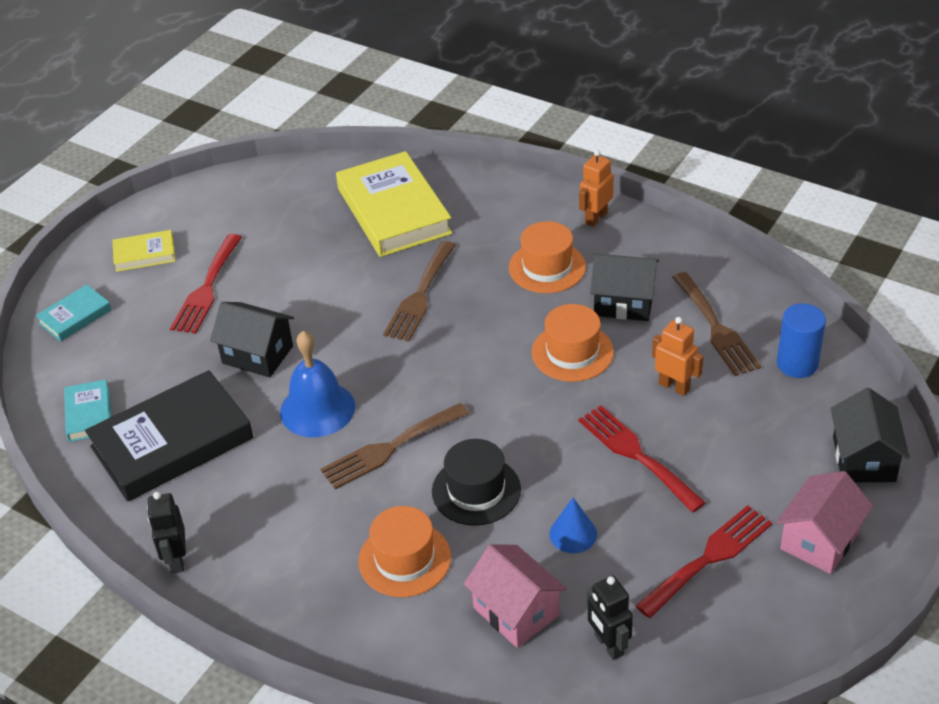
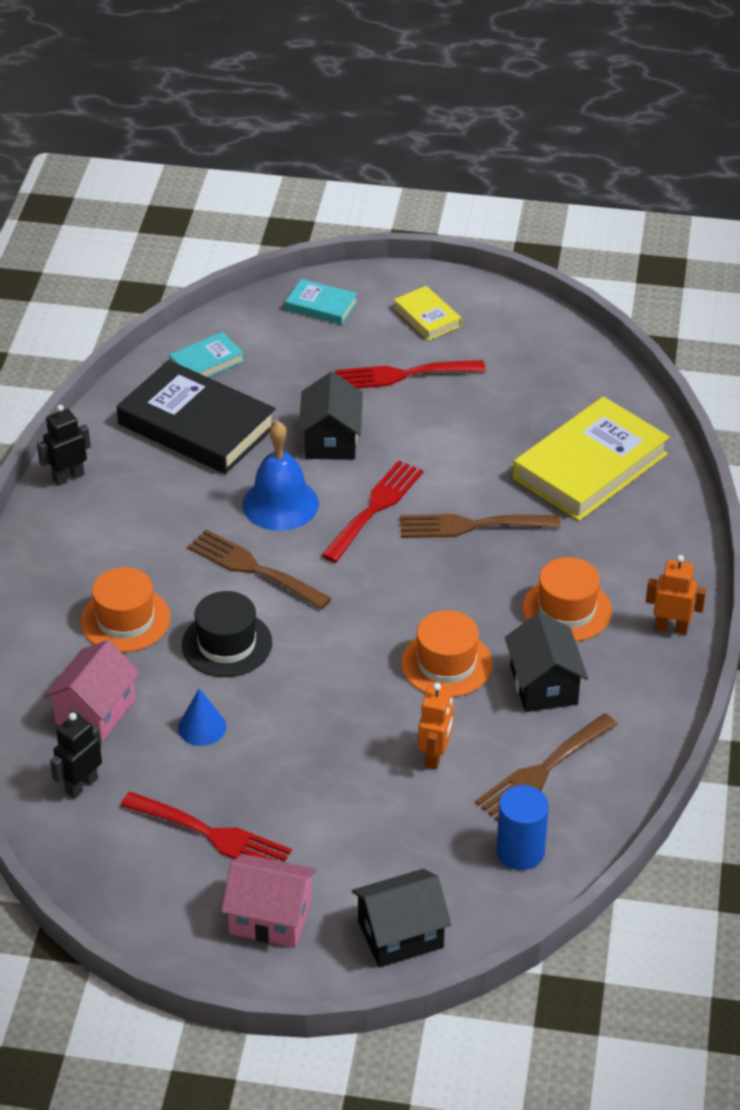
camera: 65 degrees right, 0 degrees up
red fork [578,406,706,512] -> red fork moved to [321,460,423,563]

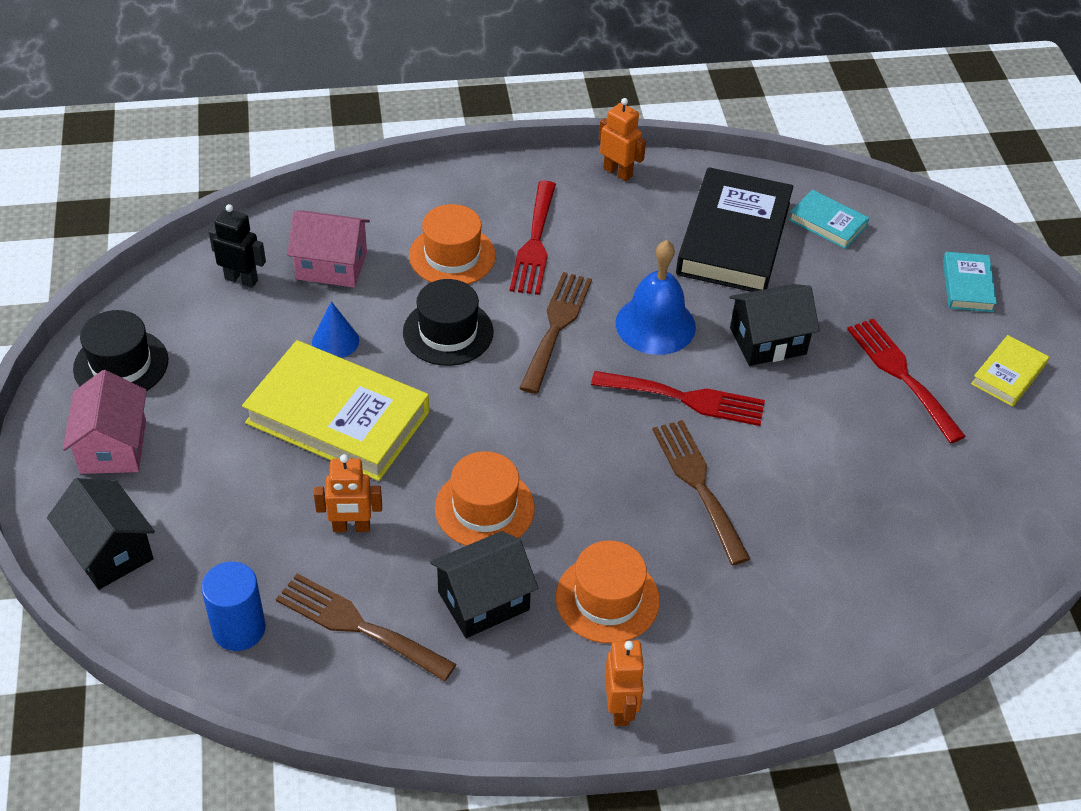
camera: 70 degrees right, 5 degrees up
black robot [37,405,91,486] -> orange robot [599,98,646,181]
red fork [121,792,292,861] -> red fork moved to [510,181,556,295]
yellow book [513,396,670,521] -> yellow book moved to [242,340,429,481]
none -> black hat [73,310,168,391]

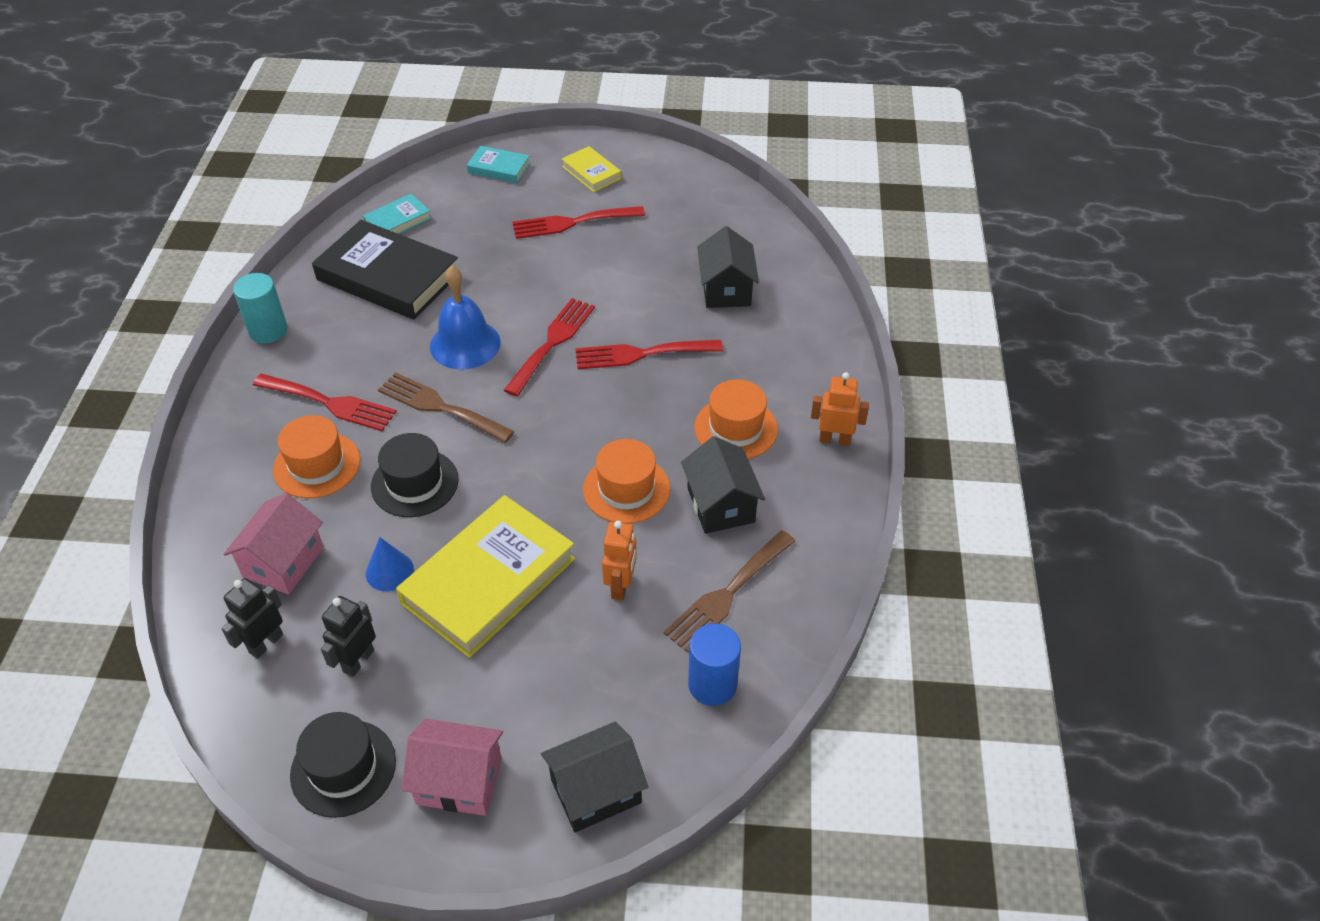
camera: 75 degrees left, 0 degrees up
orange robot [599,98,646,181] -> turquoise cylinder [233,273,288,344]
brown fork [652,420,750,565] -> red fork [575,340,723,369]
black house [729,284,820,366] -> black house moved to [697,226,759,308]
none -> black robot [321,596,376,677]

